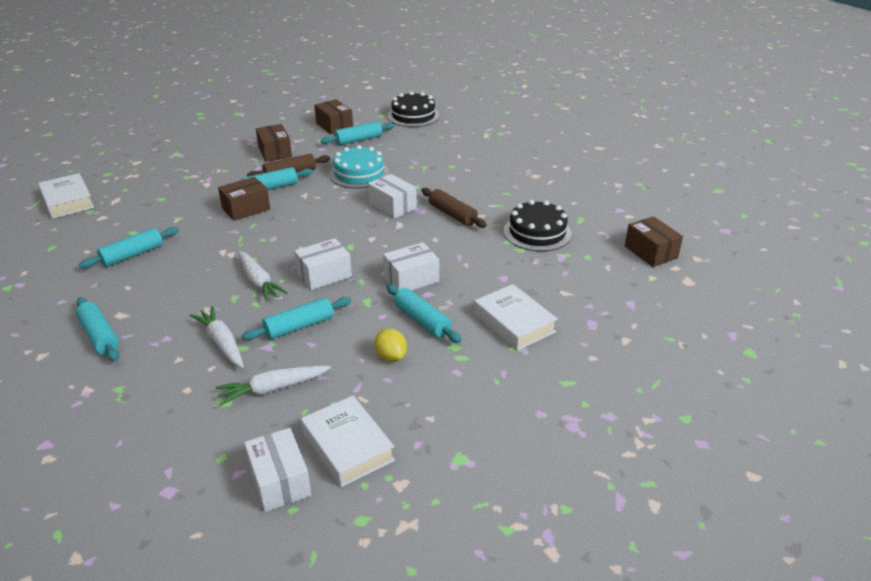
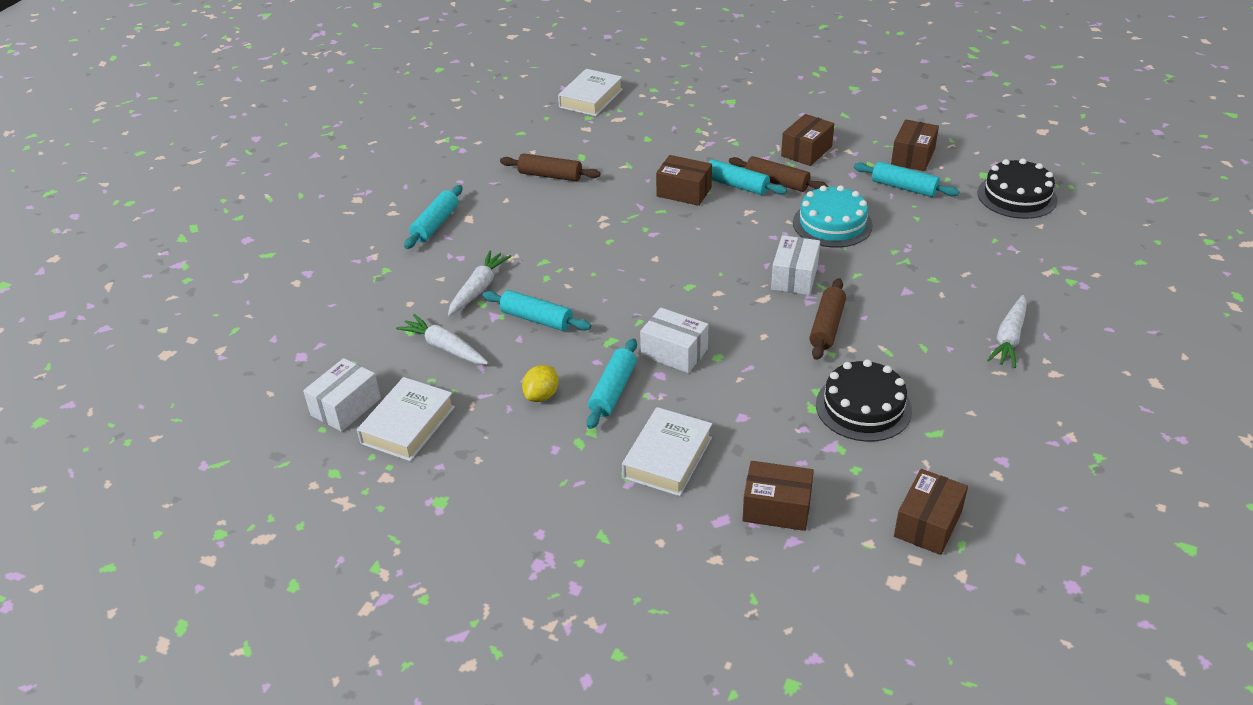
camera: 60 degrees right, 5 degrees up
turquoise rolling pin [79,227,179,268] -> brown rolling pin [500,153,601,181]
white carrot [238,251,288,301] -> white carrot moved to [987,295,1027,368]
white box [294,238,352,290] -> none
none -> brown box [742,461,814,531]

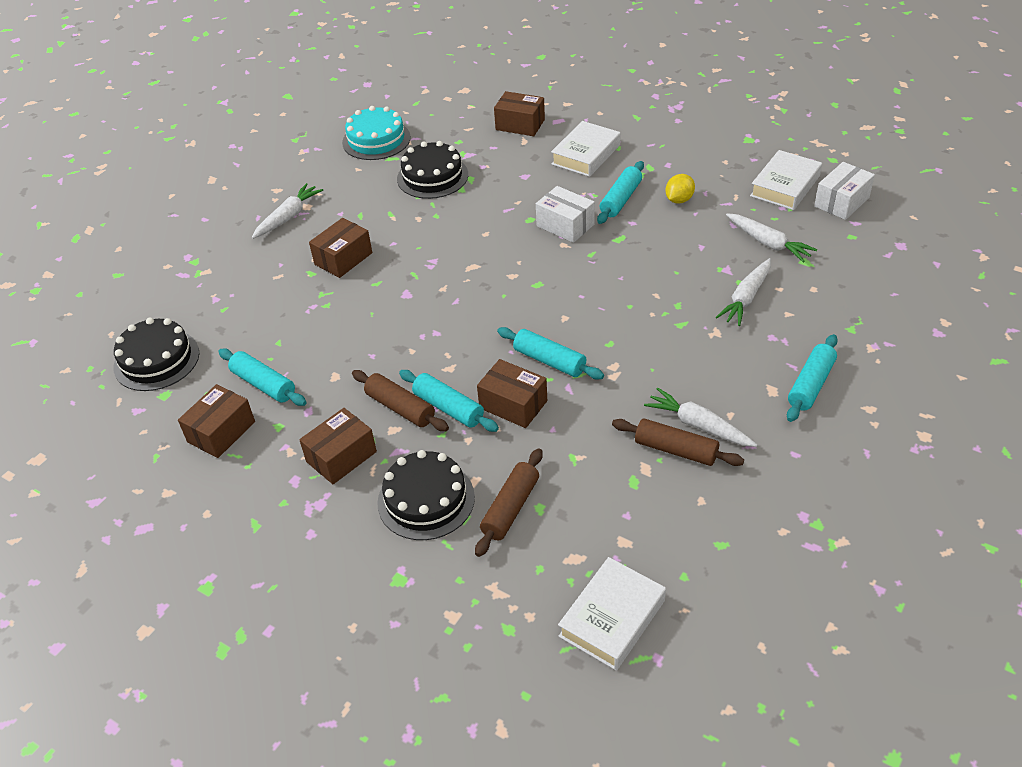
camera: 170 degrees left, 5 degrees up
turquoise rolling pin [482,290,591,331] -> turquoise rolling pin moved to [497,327,604,380]
white box [771,235,820,295] -> none
turquoise cake [793,185,873,248] -> turquoise cake moved to [342,106,411,160]
brown rolling pin [809,278,846,360] -> brown rolling pin moved to [475,448,543,557]
brown box [894,469,968,555] -> brown box moved to [309,218,372,278]
none -> black cake [377,450,475,540]
none -> white carrot [644,388,758,447]

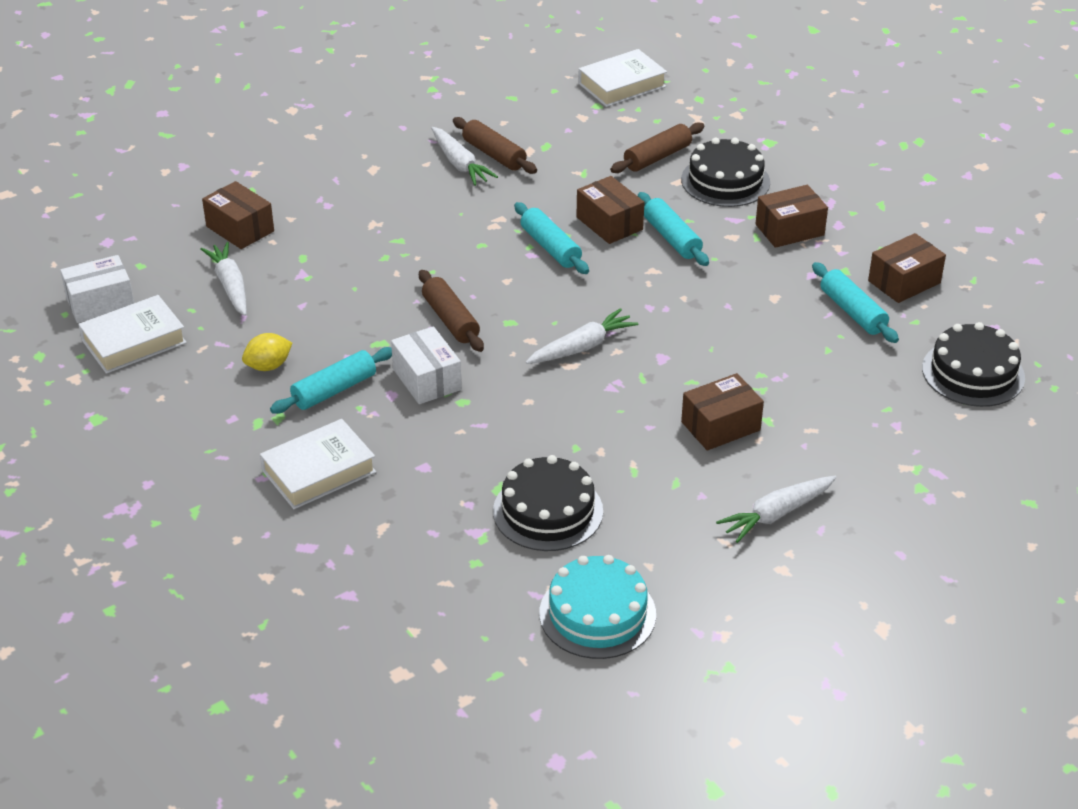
camera: 160 degrees left, 5 degrees down
brown rolling pin [352,370,449,431] -> brown rolling pin moved to [419,270,484,352]
brown box [494,91,545,136] -> brown box moved to [202,181,274,249]
white carrot [716,258,771,326] -> white carrot moved to [526,308,638,364]
turquoise rolling pin [787,334,838,422] -> none

